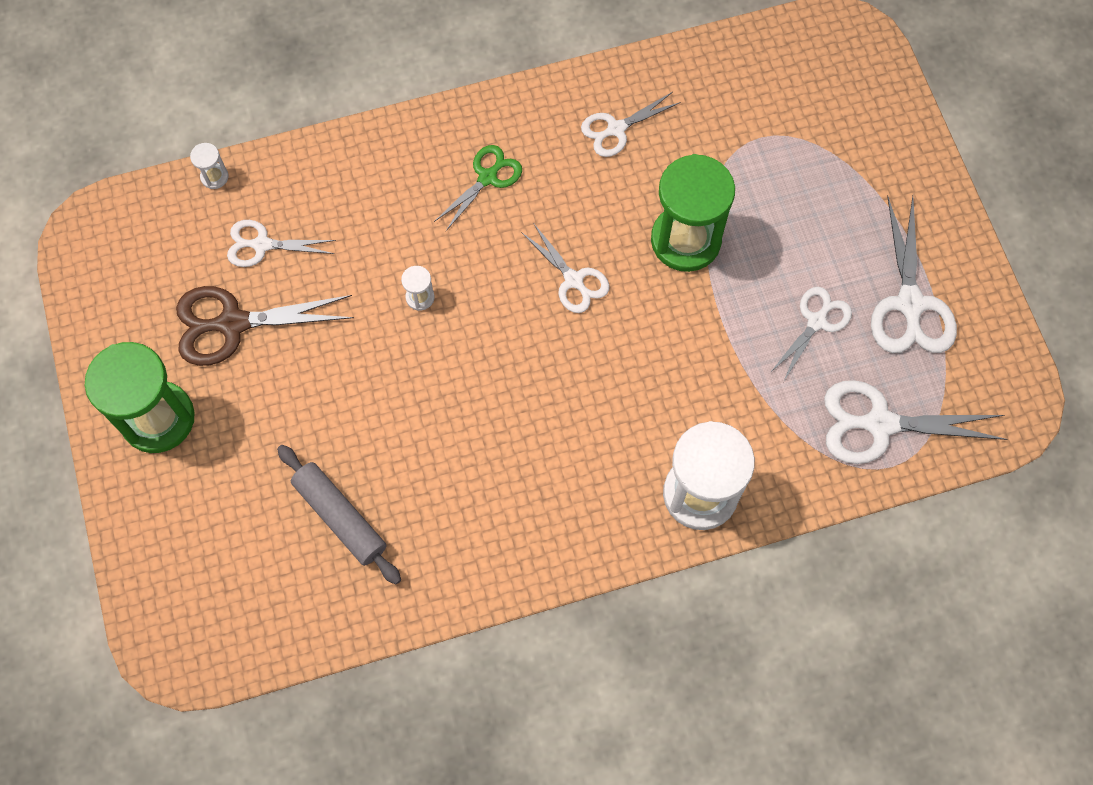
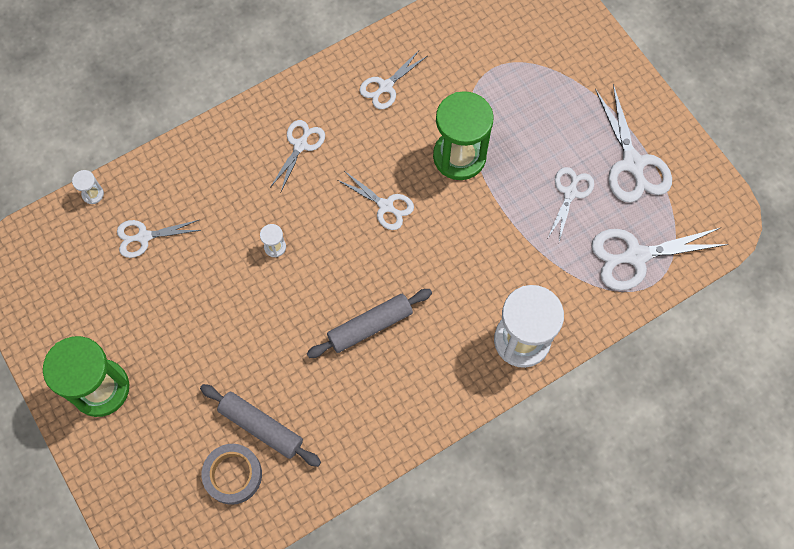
camera: 15 degrees left, 0 degrees up
brown scissors [176,286,354,366] -> none
green scissors [434,145,522,231] -> white scissors [270,120,325,191]
none -> grey tape [202,444,262,505]
none -> grey rolling pin [307,289,432,358]

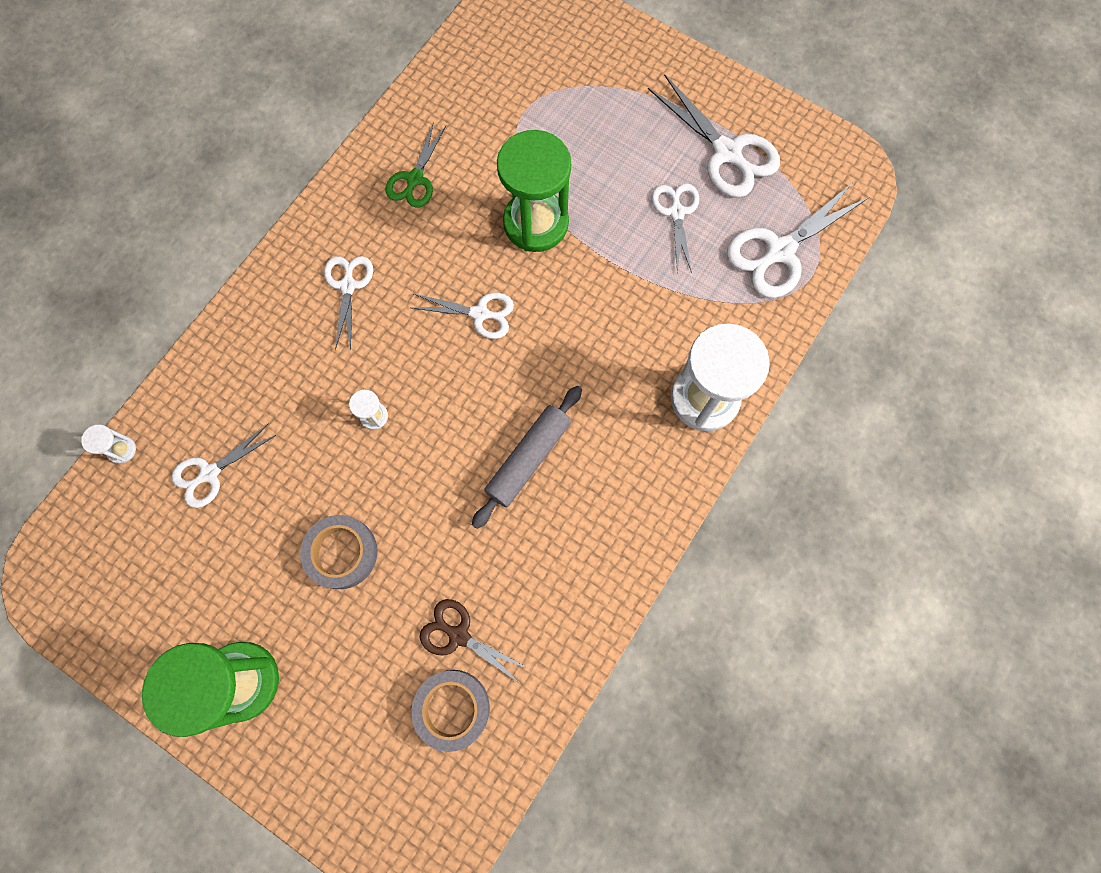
camera: 25 degrees left, 5 degrees up
grey rolling pin [200,384,321,467] -> brown scissors [420,599,529,684]
white scissors [360,49,427,109] -> green scissors [386,122,446,208]
none -> grey tape [300,515,378,589]

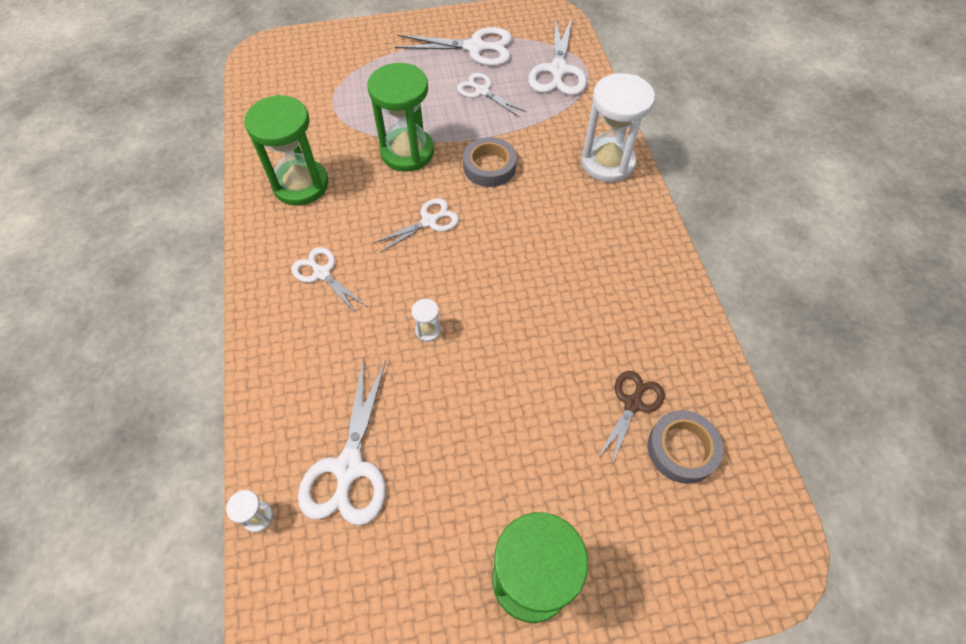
camera: 45 degrees left, 15 degrees down
white scissors [171,424,276,508] -> white scissors [298,358,386,526], size x1.61
grey tape [300,515,378,589] -> grey tape moved to [463,137,517,187]
green scissors [386,122,446,208] -> green hourglass [244,95,328,206]
brown scissors [420,599,529,684] -> brown scissors turned 135 degrees clockwise [597,371,665,466]
grey rolling pin [472,386,582,529] -> none

